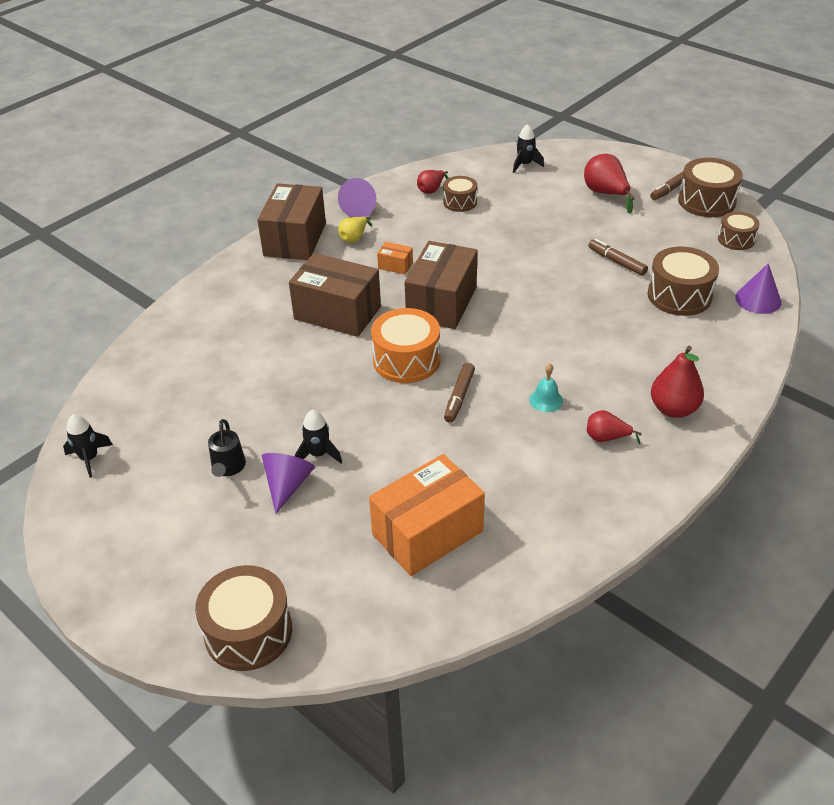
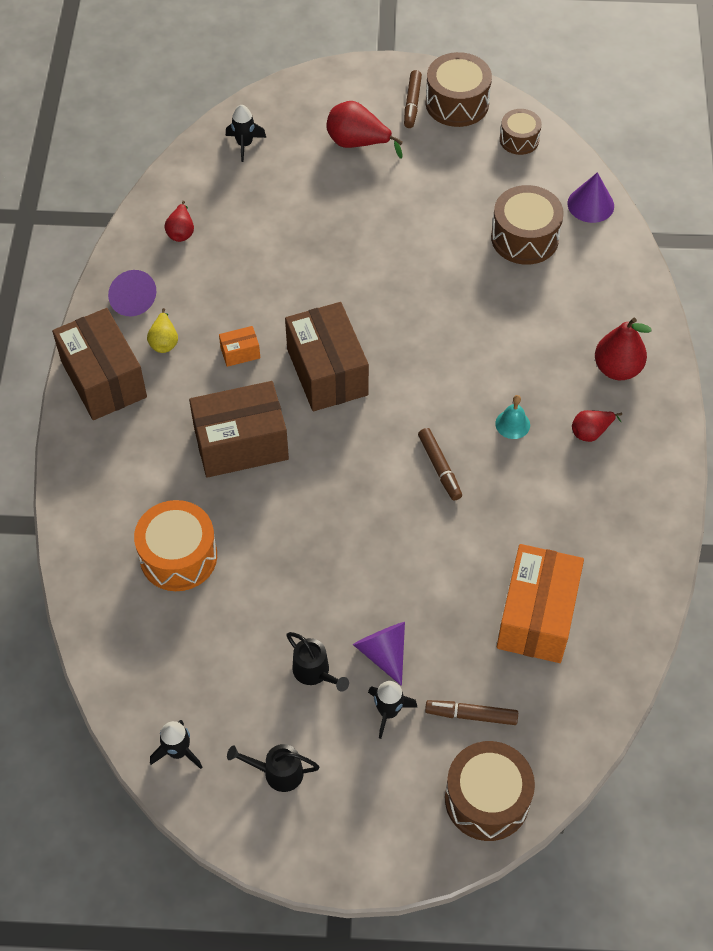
camera: 40 degrees left, 15 degrees up
black rocket [295,410,342,463] -> black rocket moved to [368,681,417,739]
orange drum [371,308,440,383] -> orange drum moved to [134,500,217,591]
brown drum [443,176,477,212] -> none
brown marker [588,239,648,276] -> brown marker moved to [425,700,518,725]
none -> black watering can [227,744,319,792]

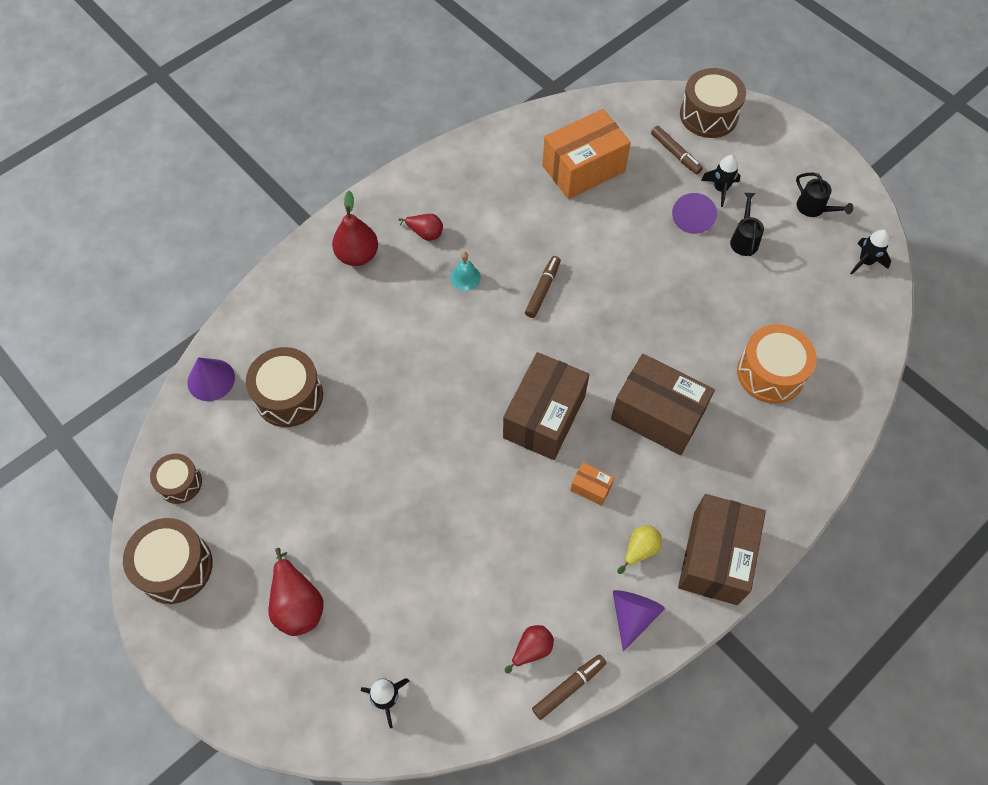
camera: 135 degrees left, 5 degrees up
brown marker [404,70,422,128] -> brown marker moved to [532,654,606,720]

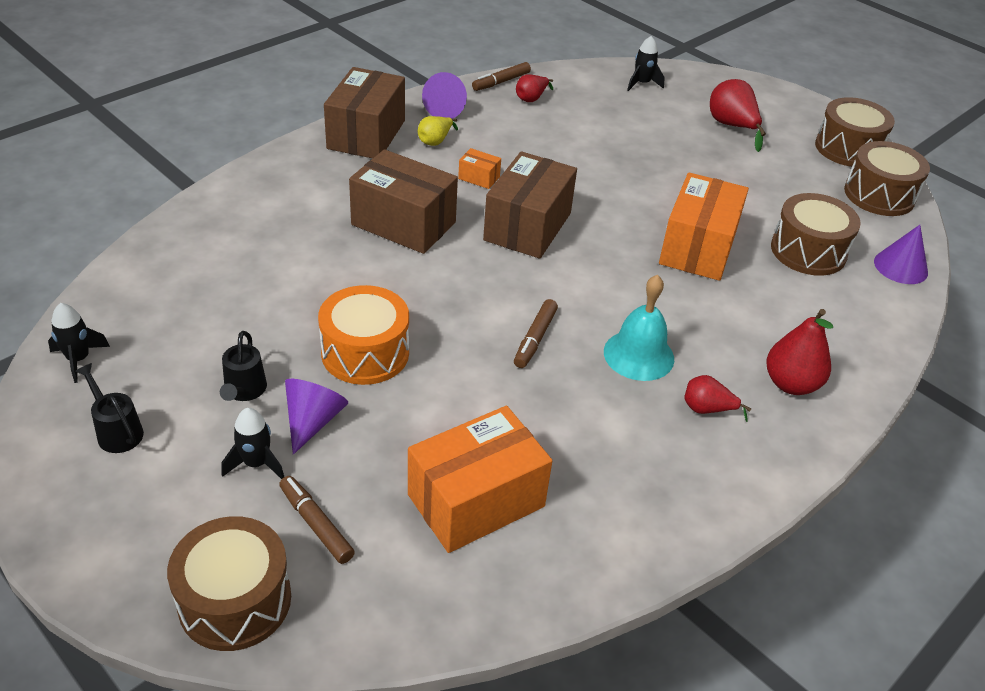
camera: 175 degrees right, 20 degrees down
brown drum [150,454,202,504] -> brown drum [844,141,930,216], size x1.64
turquoise bell [451,252,481,291] -> turquoise bell [604,275,674,381], size x1.75
orange drum [737,324,817,404] -> orange drum moved to [318,285,409,385]
none -> orange box [659,172,749,281]

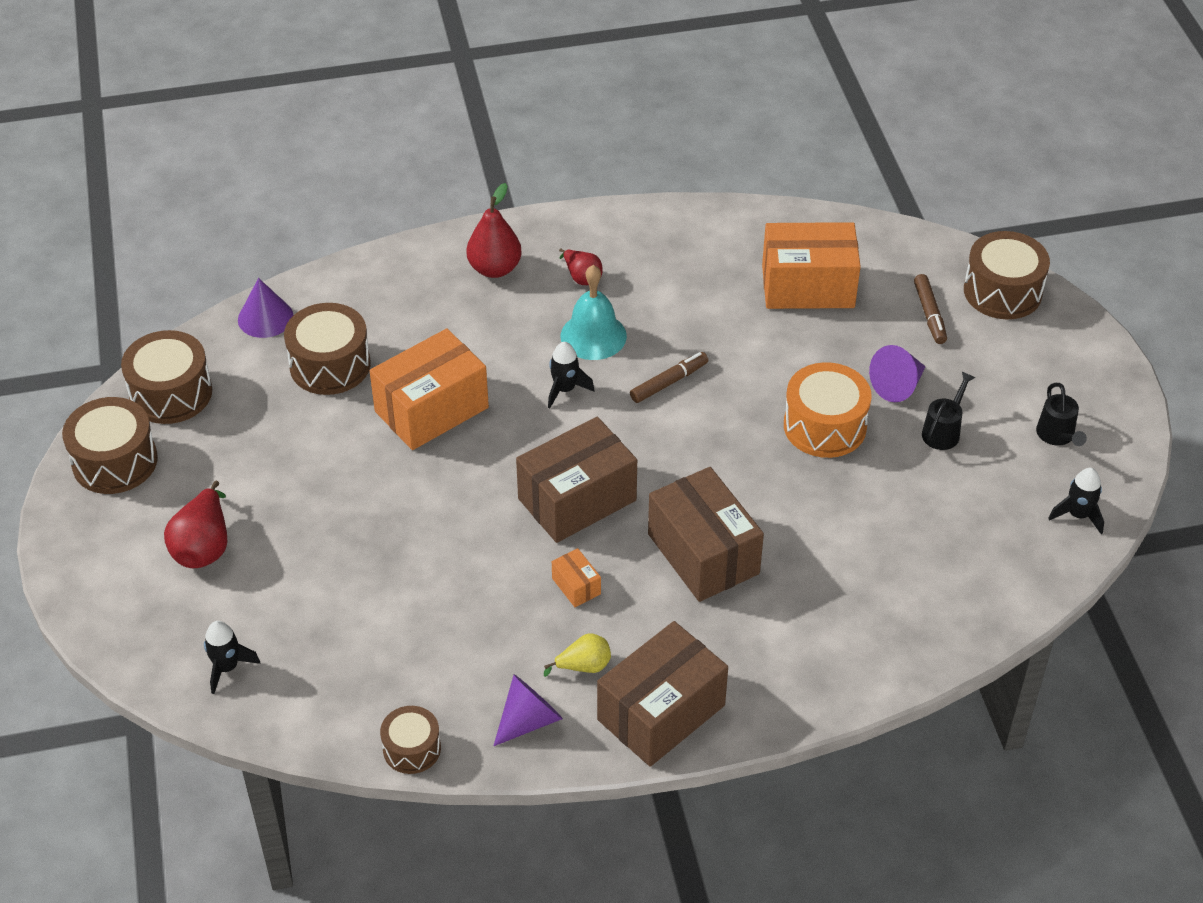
camera: 145 degrees left, 5 degrees up
black rocket [222,408,284,479] -> black rocket moved to [548,342,594,408]
brown marker [472,62,531,91] -> brown drum [380,706,441,774]
red pear [516,74,553,102] -> none

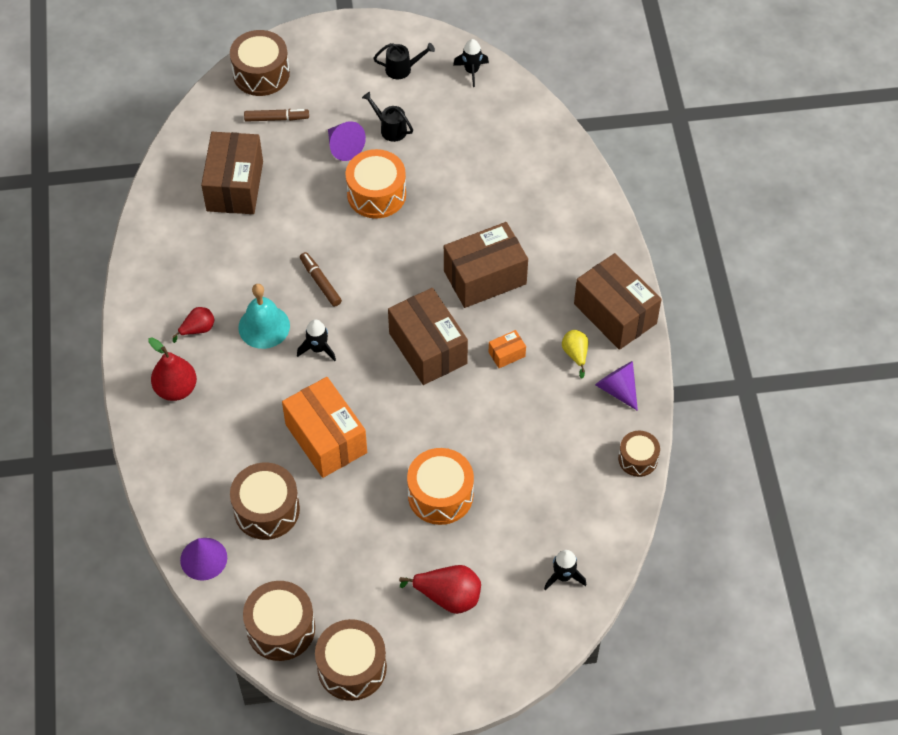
camera: 85 degrees left, 10 degrees up
orange box [762,222,861,309] -> brown box [201,132,263,214]
none -> orange drum [407,448,474,525]

